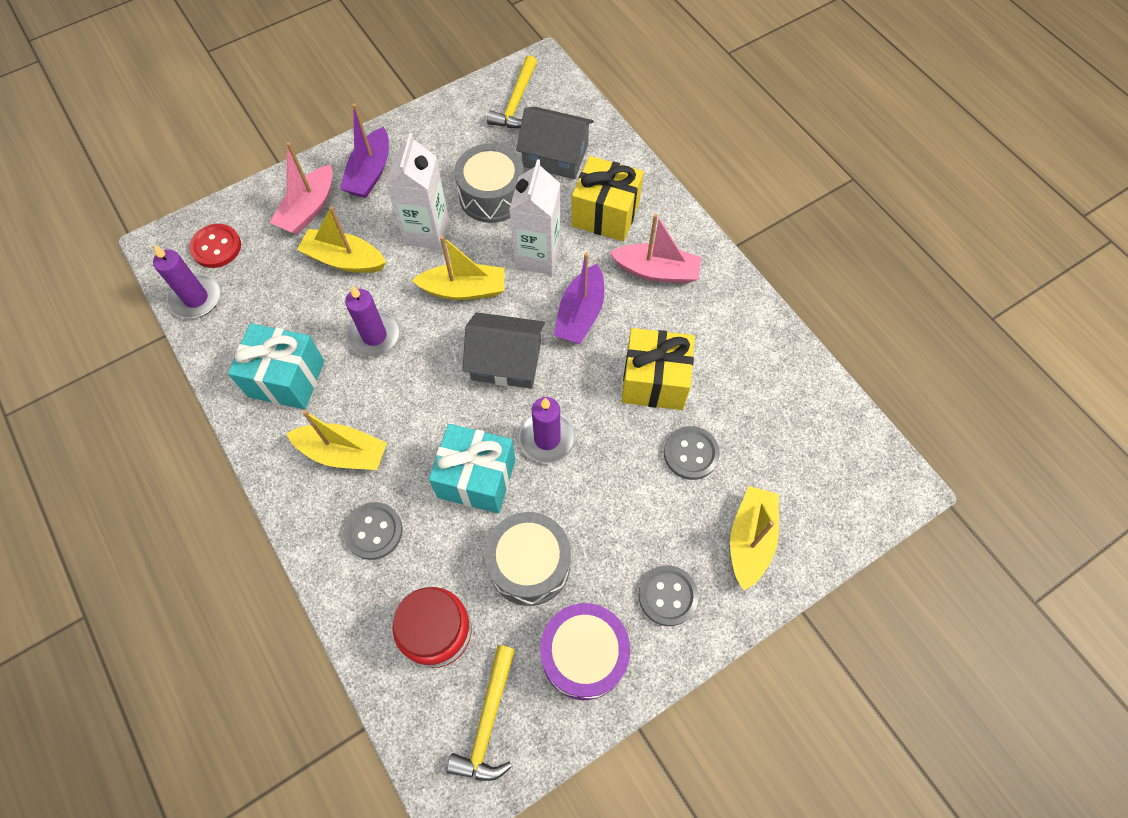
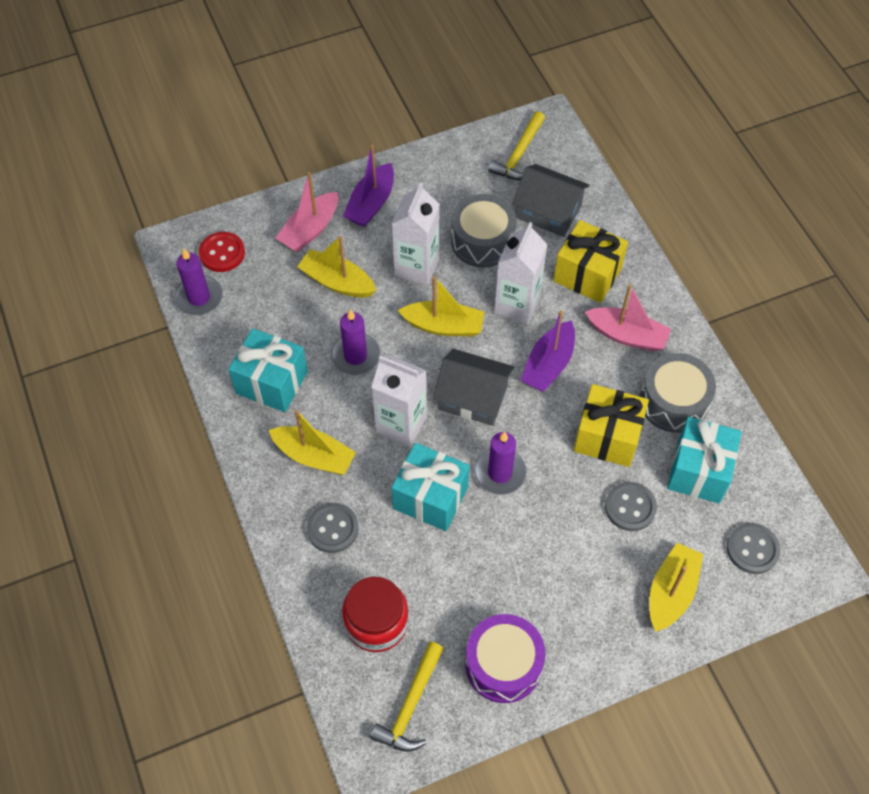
camera: 10 degrees right, 5 degrees down
grey drum [485,512,571,606] -> grey drum moved to [640,353,716,433]
grey button [638,565,699,626] -> grey button moved to [727,523,780,574]
none -> white carton [371,355,427,447]
none -> turquoise gift [667,417,742,504]

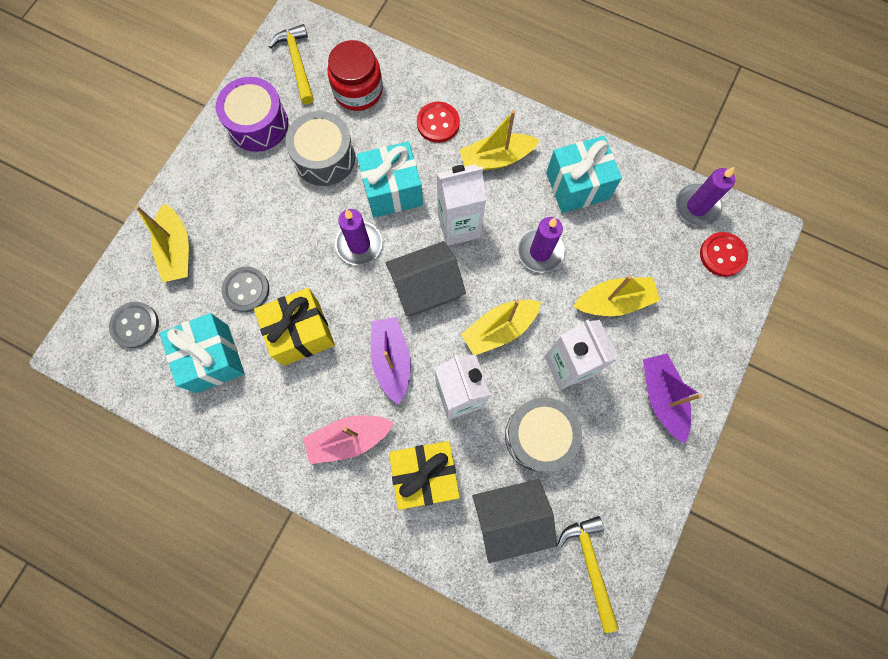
camera: 140 degrees right, 15 degrees up
pink boat [276,172,338,252] -> none
grey button [307,503,359,553] -> red button [417,102,460,143]
grey drum [640,353,716,433] -> grey drum moved to [285,111,355,186]

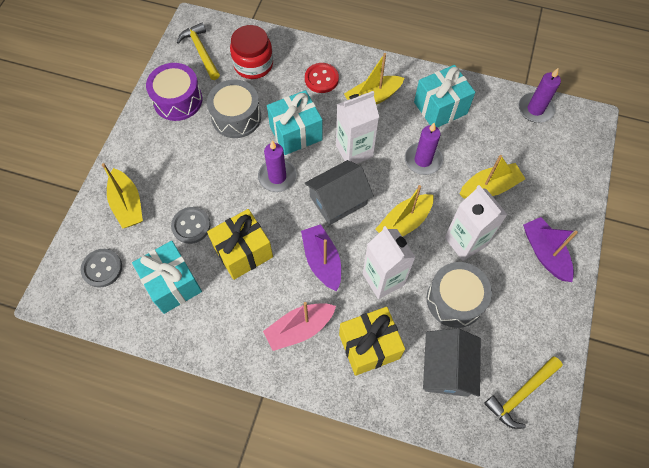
camera: 10 degrees left, 10 degrees down
grey house [473,479,557,563] -> grey house turned 60 degrees counterclockwise [423,328,481,397]
yellow hammer [557,516,619,633] -> yellow hammer turned 105 degrees counterclockwise [484,356,563,429]
red button [700,232,748,277] -> none

